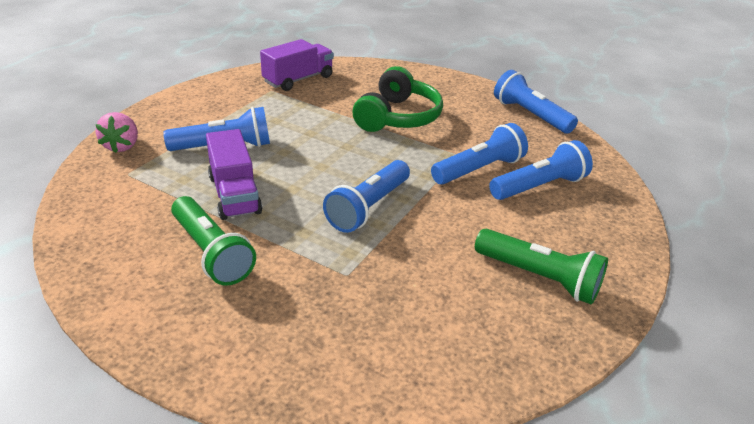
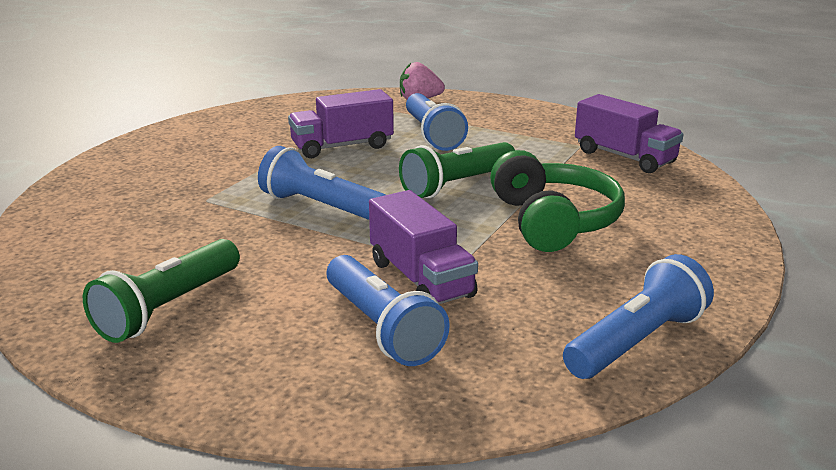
camera: 90 degrees right, 10 degrees down
green flashlight [171,196,256,286] -> green flashlight moved to [399,142,515,198]
green headphones [353,66,443,132] -> green headphones turned 120 degrees counterclockwise [490,150,625,252]
blue flashlight [431,123,528,185] -> purple truck [369,190,478,304]

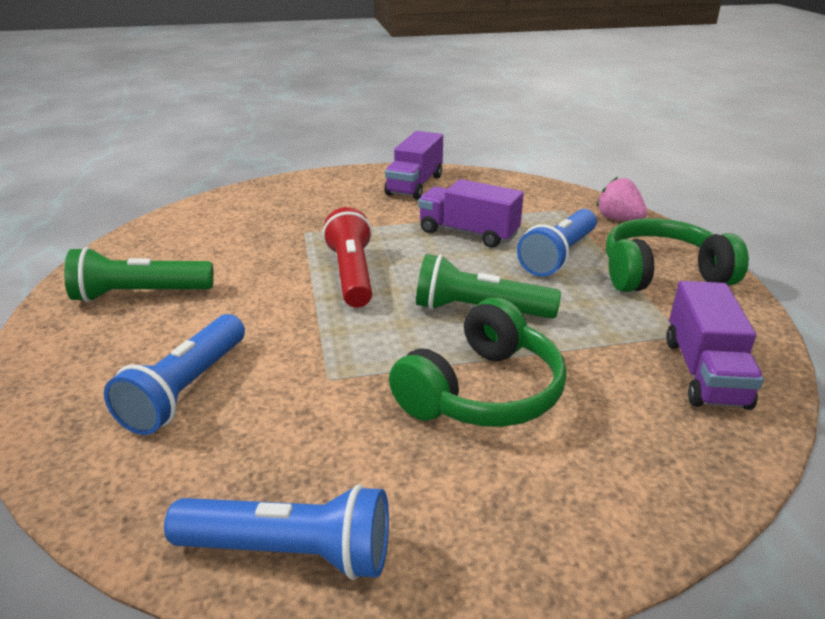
camera: 50 degrees right, 5 degrees up
blue flashlight [258,146,386,220] -> red flashlight [323,207,372,308]
purple truck [369,190,478,304] -> purple truck moved to [385,131,443,200]
none -> green headphones [606,218,749,292]

